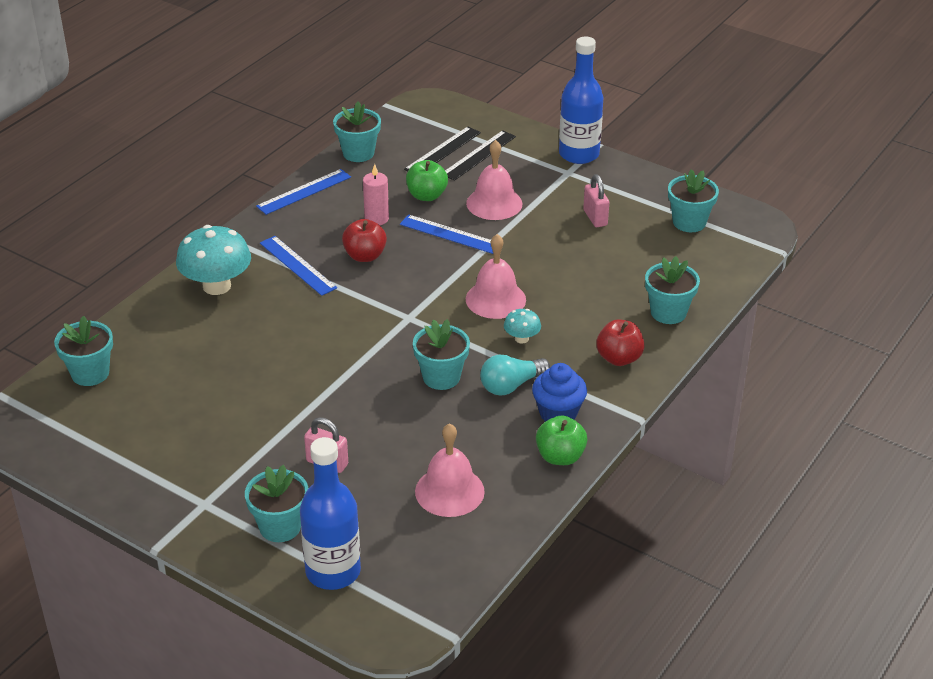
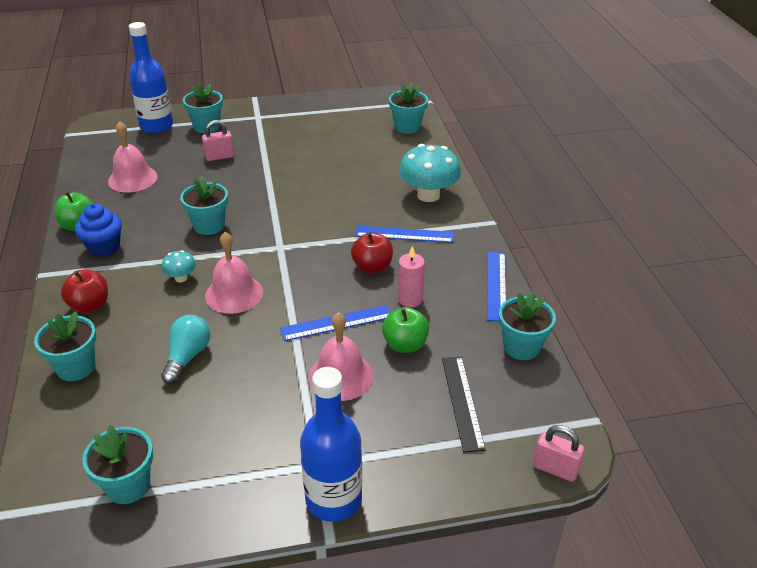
camera: 135 degrees right, 0 degrees up
black ruler [445,130,516,181] -> none
turquoise light bulb [480,354,550,396] -> turquoise light bulb moved to [161,315,210,384]
pink padlock [583,174,609,227] -> pink padlock moved to [533,425,585,482]

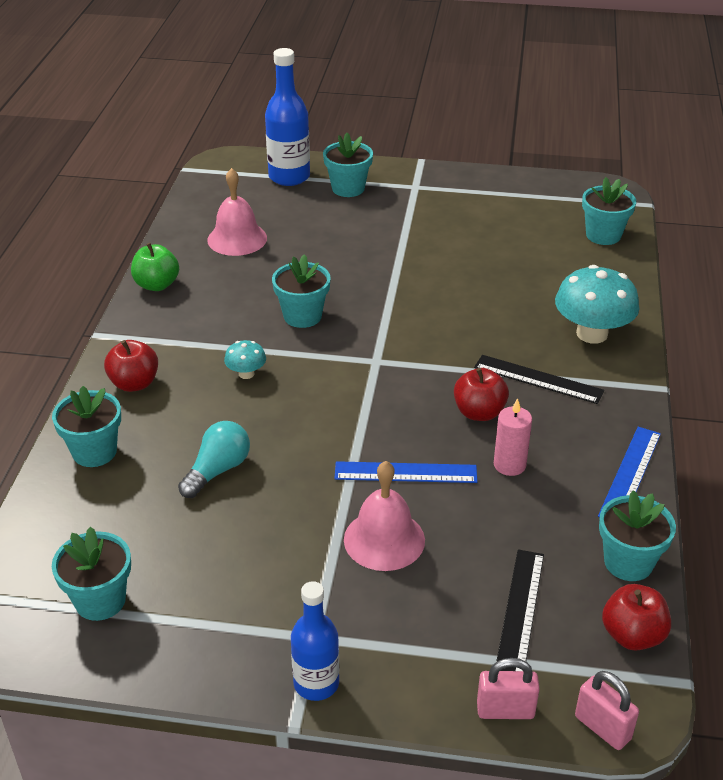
camera: 20 degrees right, 0 degrees up
blue cupcake [75,203,122,257] -> none
pink padlock [202,120,234,161] -> pink padlock moved to [477,658,540,719]
pink bell [205,232,263,314] -> none
blue bottle [300,367,362,522] -> blue bottle [291,581,339,701], size x0.66
blue ruler [355,226,454,243] -> black ruler [474,355,604,404]
green apple [382,307,429,353] -> none
none -> red apple [602,584,671,651]

